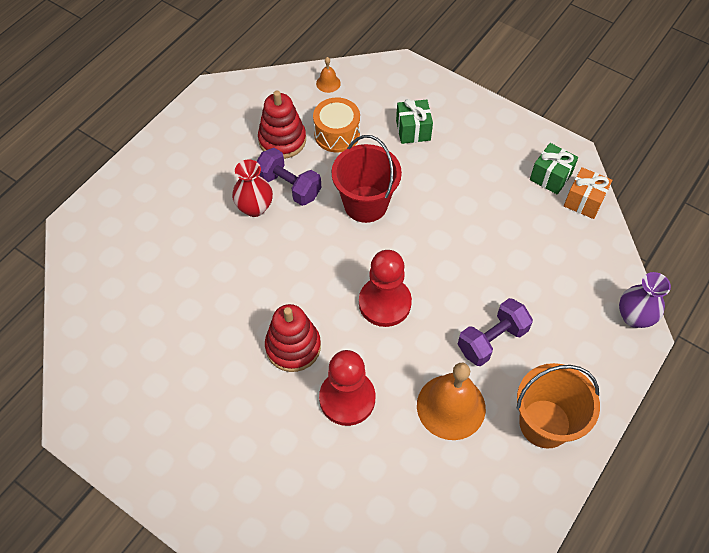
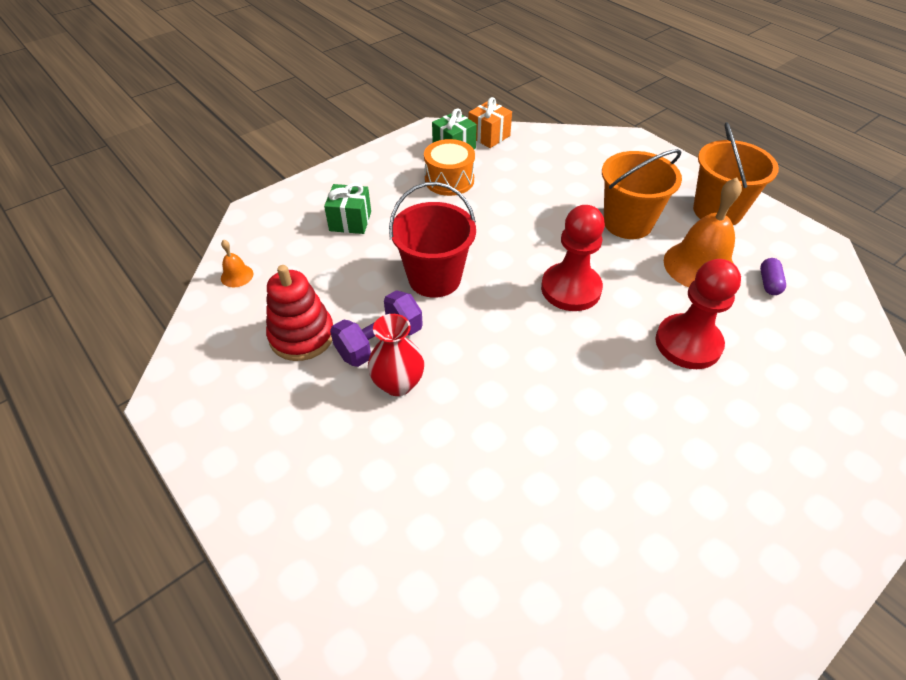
camera: 75 degrees left, 10 degrees down
red stacking toy [265,304,321,372] -> none
orange drum [313,97,360,152] -> orange drum moved to [424,139,475,196]
purple dumbbell [458,298,533,366] -> orange bucket [602,149,682,239]
purple vase [619,272,671,328] -> none
none -> purple capsule [760,258,786,295]

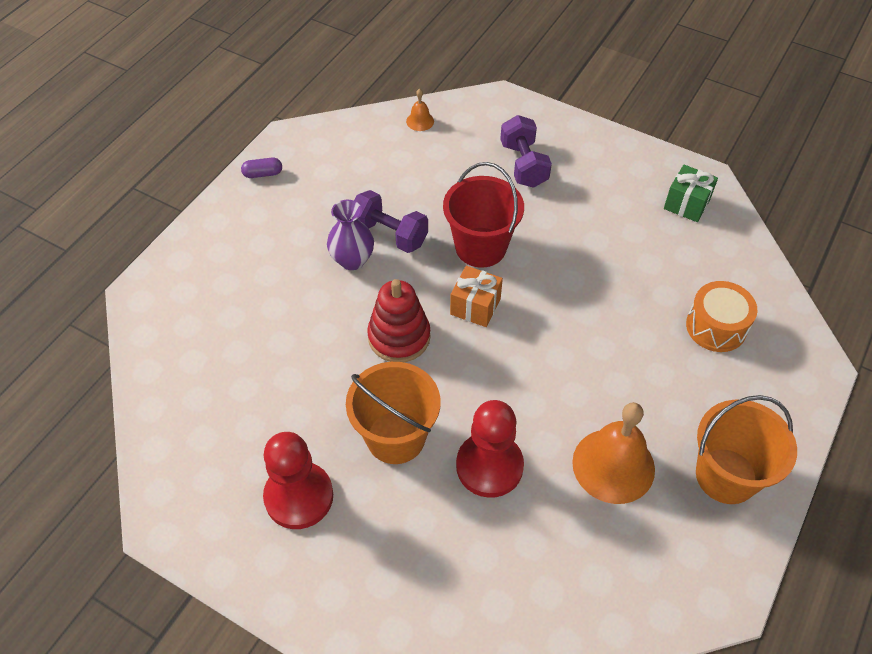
camera: 70 degrees right, 5 degrees up
red stacking toy [266,265,333,361] -> red stacking toy moved to [367,279,431,362]
green gift [324,183,371,234] -> purple dumbbell [500,115,552,188]
red vase [368,314,424,396] -> purple vase [327,200,374,270]
orange drum [424,139,475,196] -> orange drum moved to [686,281,758,352]
orange gift [468,97,512,148] -> orange gift moved to [450,266,503,327]
red pawn [541,205,605,311] -> red pawn moved to [263,432,333,529]
orange bucket [602,149,682,239] -> orange bucket moved to [346,362,441,464]
purple capsule [760,258,786,295] -> purple capsule moved to [241,158,282,178]

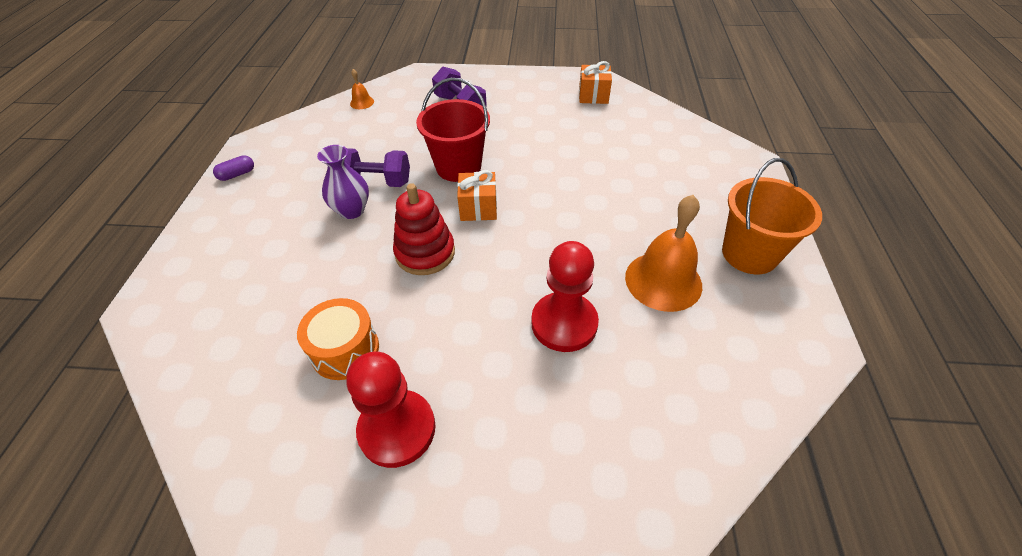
camera: 25 degrees left, 5 degrees down
orange bucket [346,362,441,464] -> none
green gift [664,165,718,222] -> orange gift [579,61,612,104]
orange drum [686,281,758,352] -> orange drum moved to [297,298,379,380]

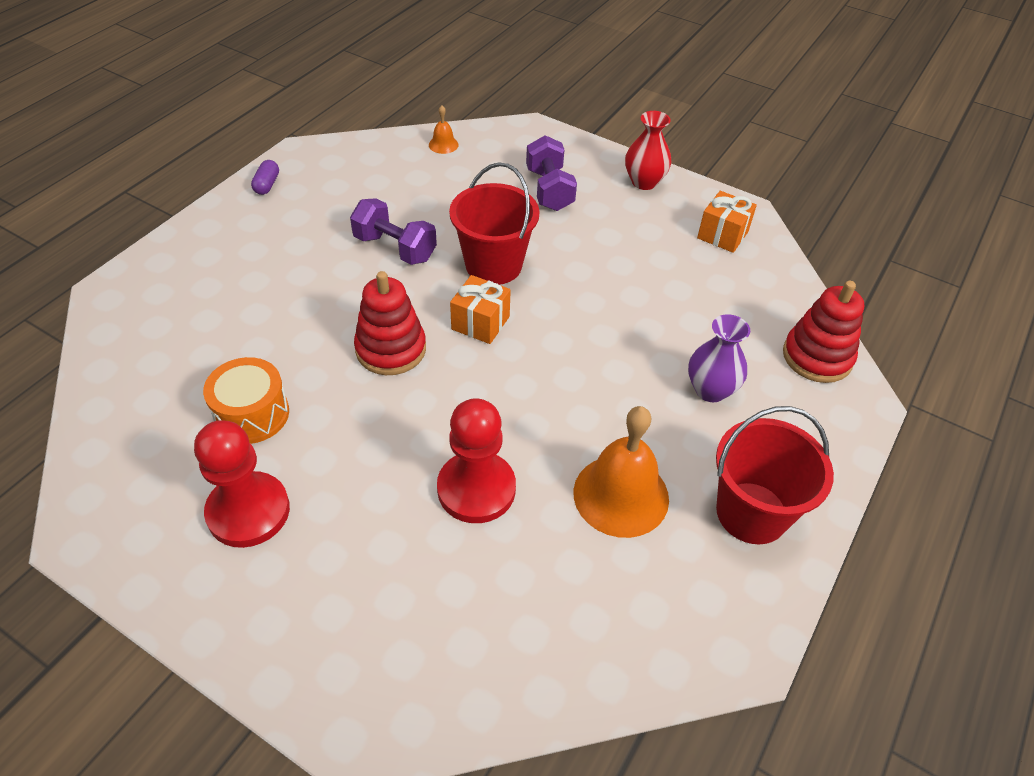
camera: 25 degrees right, 0 degrees up
purple capsule [213,155,254,181] -> purple capsule turned 75 degrees counterclockwise [251,160,279,195]
purple vase [317,145,369,219] -> purple vase moved to [688,314,750,402]
orange bucket [722,158,822,274] -> red bucket [716,406,834,544]
none -> red vase [625,111,671,190]
none -> red stacking toy [783,281,864,383]

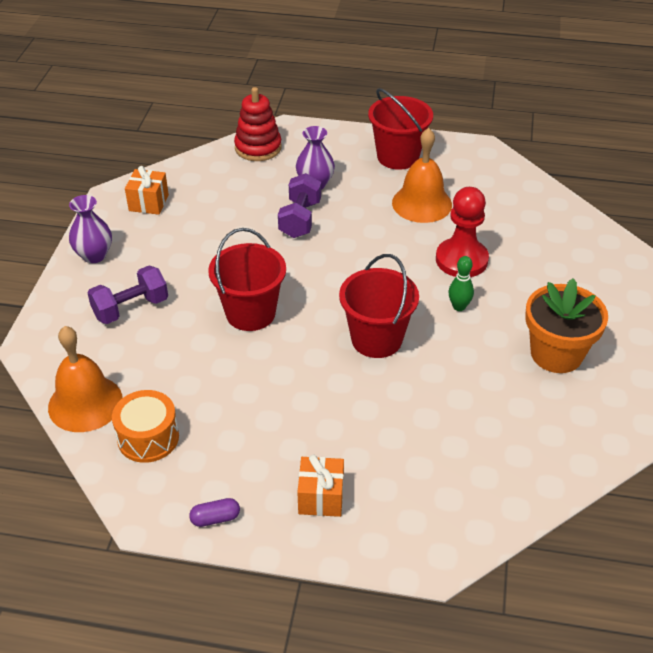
camera: 110 degrees left, 5 degrees down
red pawn [194,420,290,548] -> orange flower pot [525,278,608,373]
orange drum [203,357,289,444] -> orange drum moved to [112,390,179,463]
purple dumbbell [350,198,437,265] -> purple dumbbell moved to [278,173,321,238]
red stacking toy [354,271,426,375] -> red bucket [339,254,419,358]
orange bell [429,105,458,154] -> orange bell [48,326,123,432], size x2.24
orange gift [450,275,511,344] -> orange gift moved to [297,455,344,517]
red vase [625,111,671,190] -> purple vase [69,195,112,263]
none -> green bowling pin [448,256,474,311]

